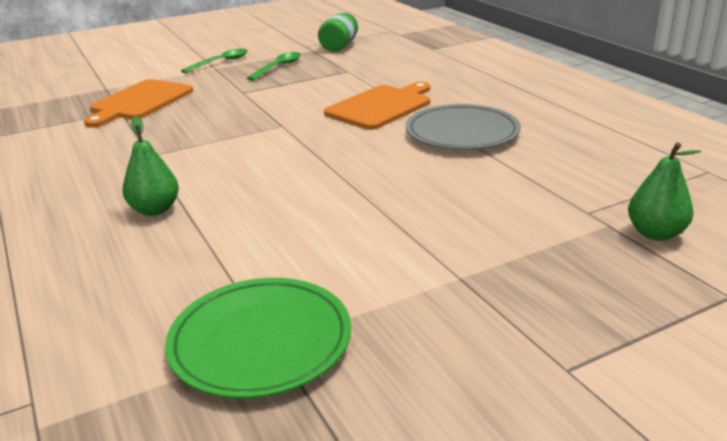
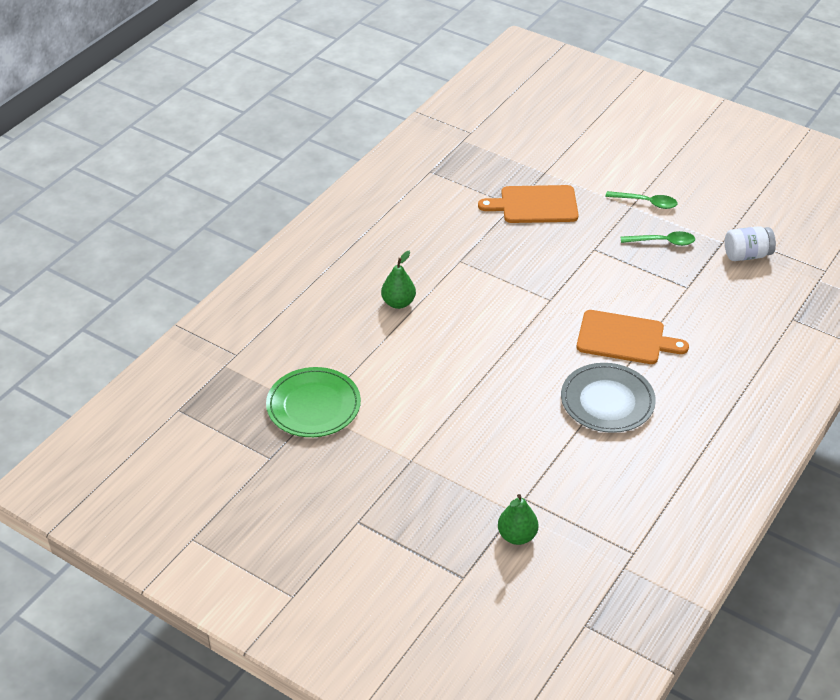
camera: 60 degrees right, 15 degrees up
green jar [318,13,358,52] -> white jar [725,226,776,261]

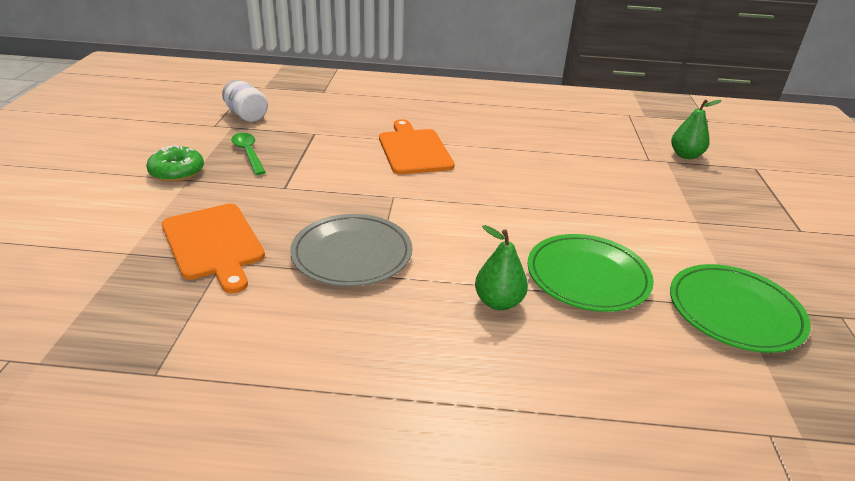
camera: 120 degrees left, 10 degrees down
grey plate [561,363,656,433] -> grey plate moved to [290,214,412,287]
green spoon [606,191,678,209] -> green donut [146,145,204,182]
none -> green plate [527,234,654,312]

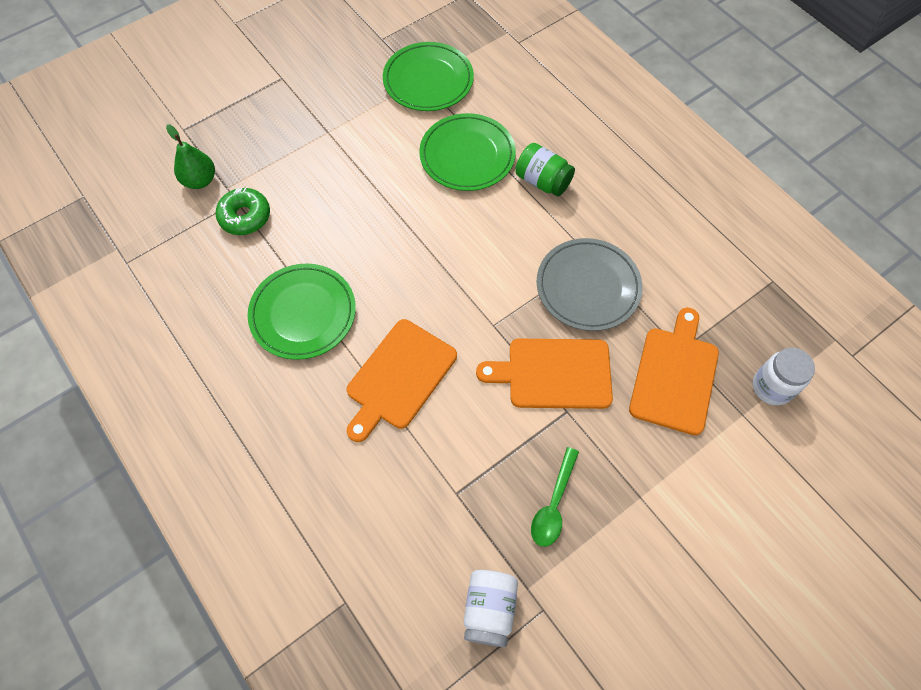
camera: 130 degrees left, 30 degrees up
green donut [146,145,204,182] -> green donut moved to [215,187,270,235]
green pear [475,225,528,310] -> green jar [515,143,575,196]
none -> green plate [247,264,356,360]
none -> orange cutting board [476,339,613,409]
none -> white jar [753,348,815,405]

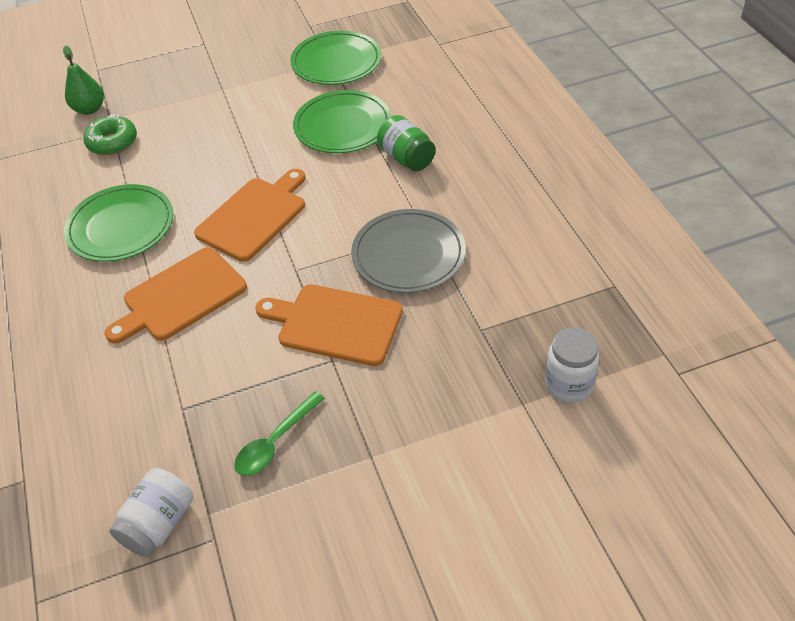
camera: 20 degrees right, 15 degrees down
orange cutting board [629,307,719,435] -> orange cutting board moved to [194,169,306,262]

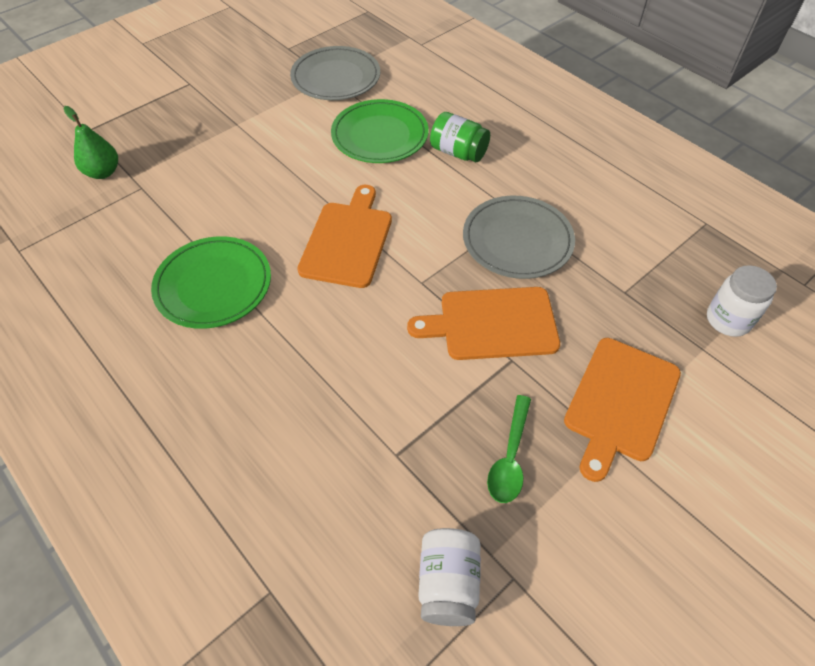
camera: 25 degrees left, 5 degrees up
green donut [83,114,137,155] -> none
orange cutting board [104,247,247,344] -> orange cutting board moved to [564,338,681,482]
green plate [290,31,381,85] -> grey plate [290,46,380,100]

